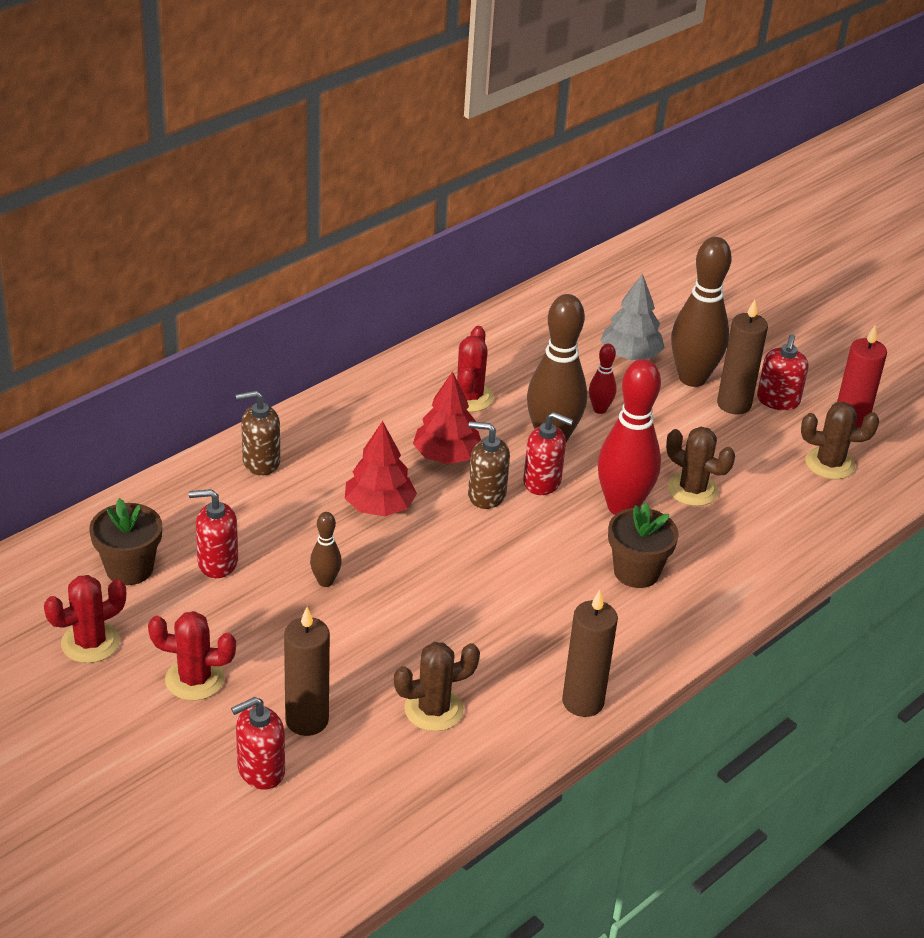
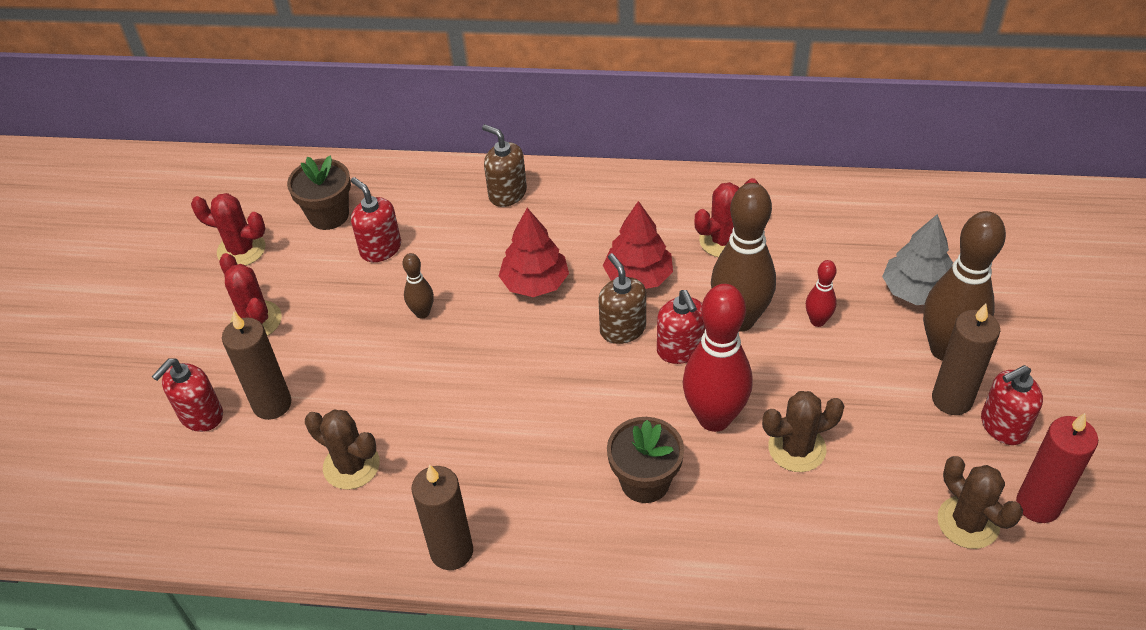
camera: 55 degrees right, 10 degrees up
red soap dispenser [231,697,285,790] -> red soap dispenser turned 75 degrees counterclockwise [152,359,223,432]
brown cactus [666,427,735,506] -> brown cactus turned 75 degrees clockwise [762,391,844,472]

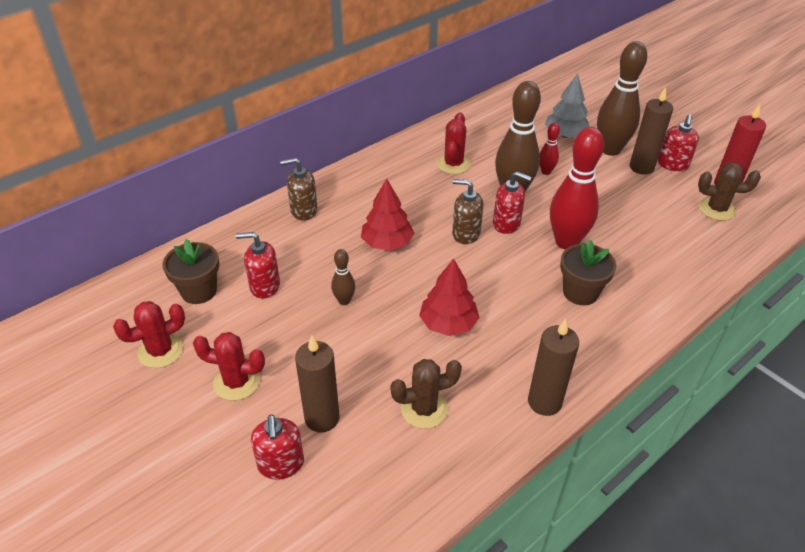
camera: 50 degrees left, 5 degrees down
red tree [603,201,673,289] -> red tree moved to [419,259,479,336]
brown cactus [762,391,844,472] -> none

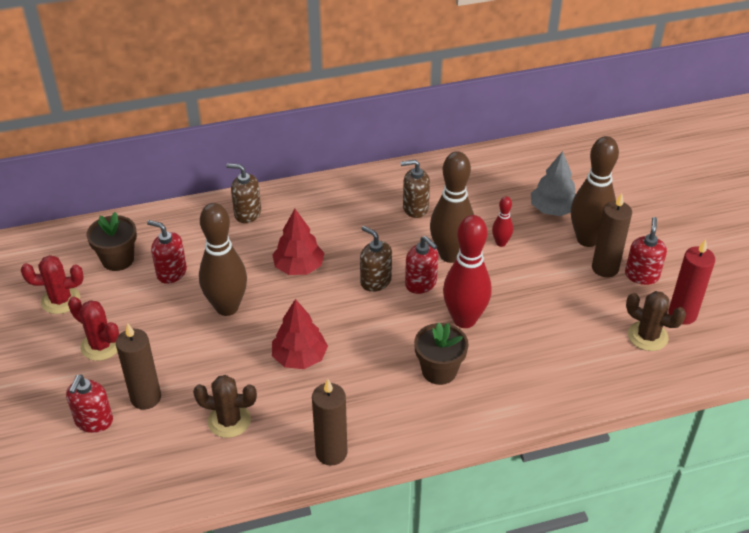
camera: 25 degrees right, 0 degrees up
brown bowling pin [331,249,355,305] -> brown bowling pin [199,203,247,316], size x2.11
red cactus [437,112,471,174] -> brown soap dispenser [401,160,430,218]
red soap dispenser [658,114,699,171] -> red soap dispenser turned 150 degrees clockwise [625,217,667,285]

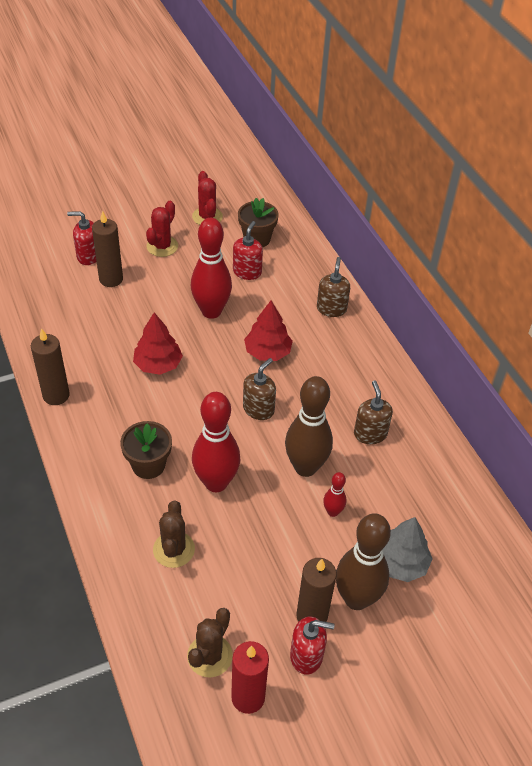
camera: 80 degrees right, 5 degrees up
brown cactus [193,375,257,438] -> brown cactus moved to [153,501,195,568]
brown bowling pin [199,203,247,316] -> red bowling pin [191,218,232,319]
red soap dispenser [405,236,438,294] -> none

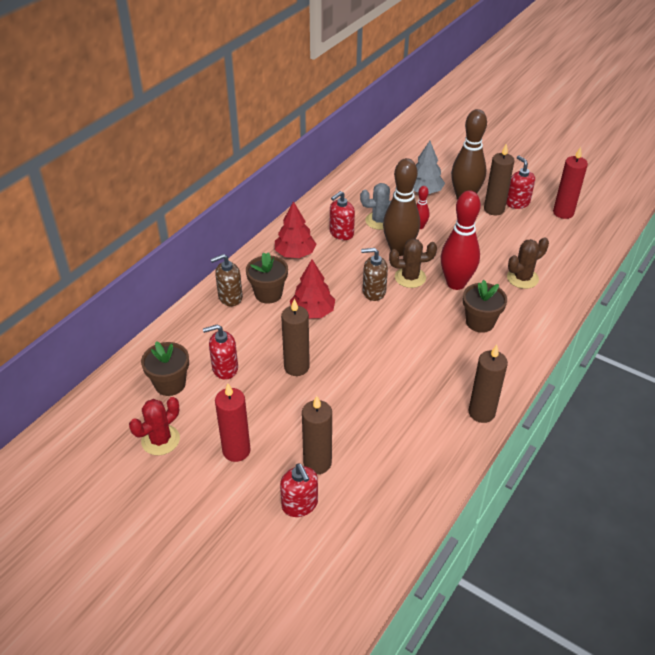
camera: 120 degrees left, 5 degrees down
red tree [133,312,183,375] -> red tree moved to [275,201,316,258]
red cactus [146,201,178,257] -> red candle [215,384,251,462]
brown cactus [187,608,233,678] -> brown cactus moved to [389,239,437,288]
red bowling pin [191,218,232,319] -> brown candle [281,299,310,376]
brown soap dispenser [354,380,393,444] -> red soap dispenser [330,191,355,240]
none -> brown flower pot [246,252,288,304]
none -> grey cactus [360,183,394,230]

